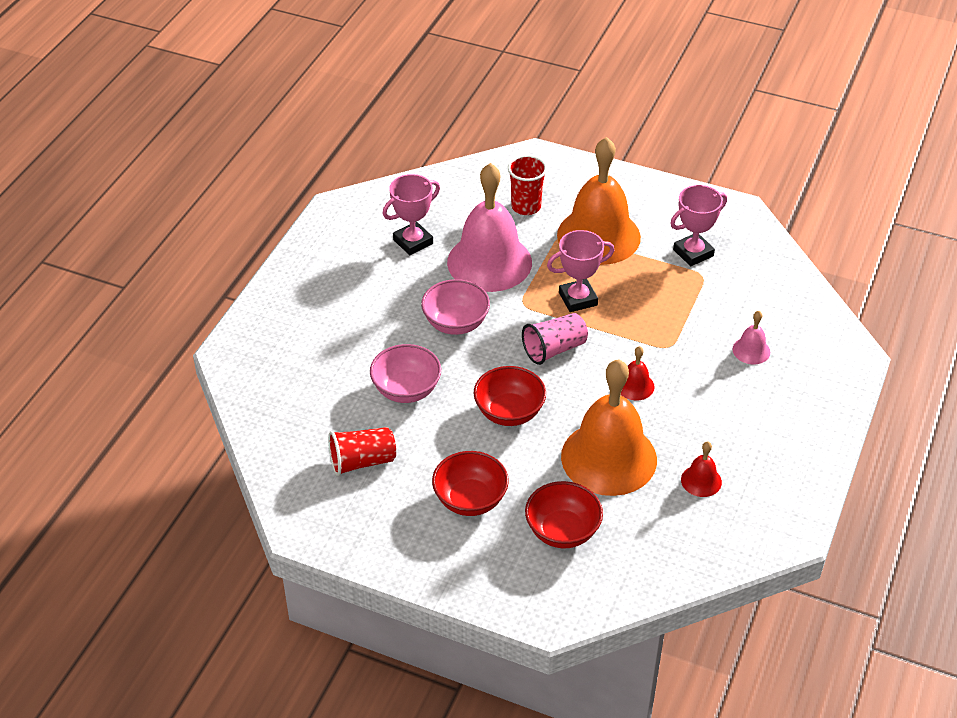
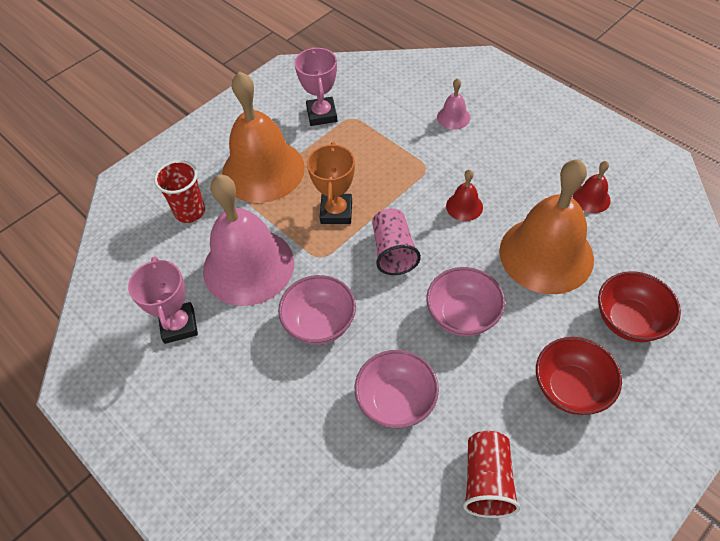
camera: 65 degrees left, 10 degrees up
red bowl [474,366,546,426] -> pink bowl [426,267,505,336]
pink trophy [547,230,614,312] -> orange trophy [307,142,355,224]

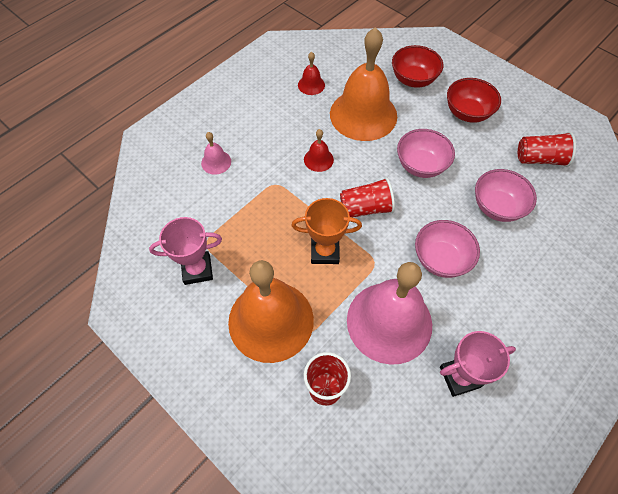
camera: 95 degrees left, 5 degrees up
pink cup [372,208,421,275] -> red cup [340,177,395,217]

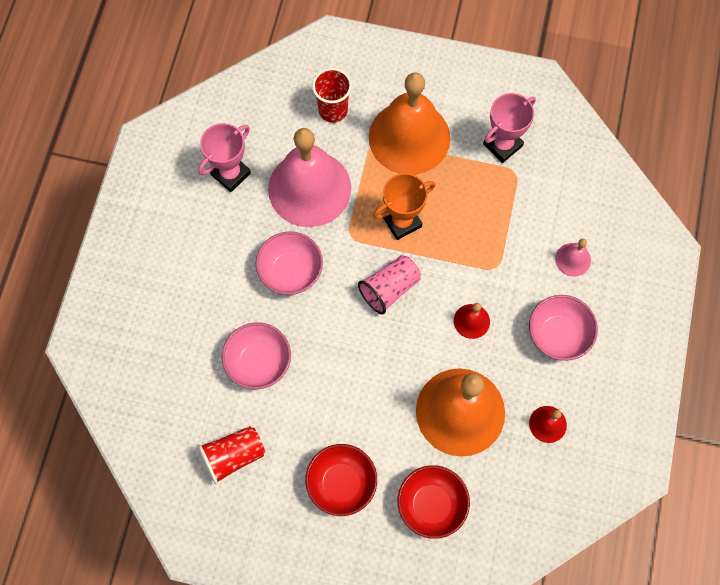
camera: 150 degrees right, 10 degrees up
red cup [340,177,395,217] -> pink cup [358,255,421,315]
pink bowl [397,129,455,178] -> pink bowl moved to [529,295,598,361]

